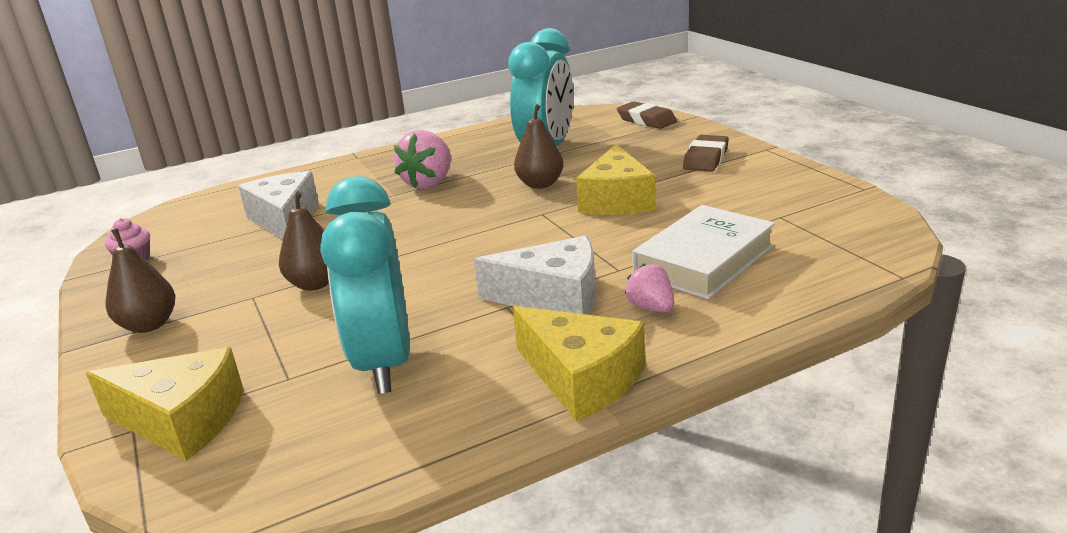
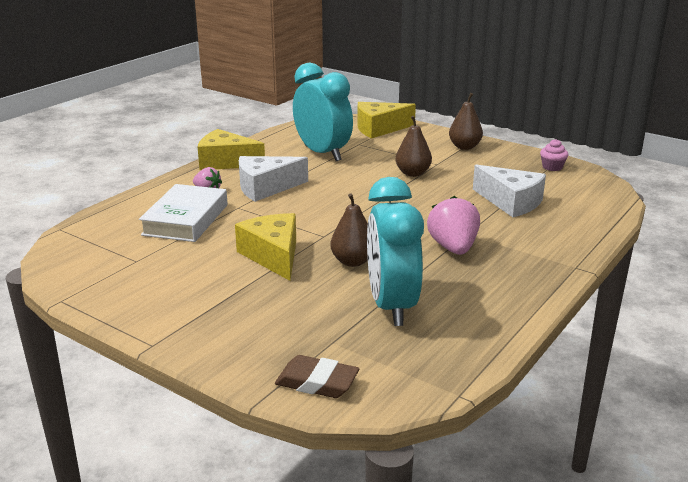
camera: 150 degrees right, 0 degrees up
brown eraser [683,135,729,172] -> none

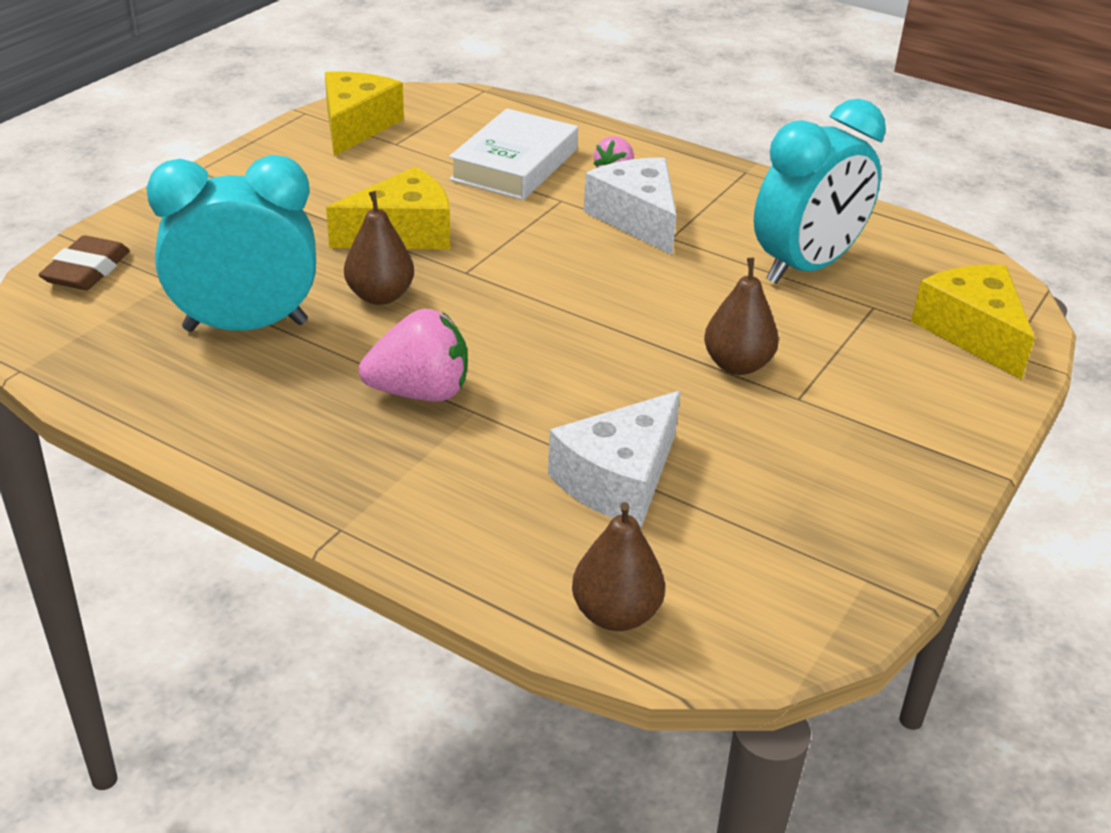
camera: 85 degrees right, 10 degrees up
white book [139,184,228,242] -> white book turned 75 degrees counterclockwise [449,108,578,200]
yellow cheese [198,129,265,170] -> yellow cheese moved to [325,72,404,156]
brown pear [449,93,483,150] -> brown pear moved to [572,502,665,631]
pink cupcake [540,139,568,171] -> none

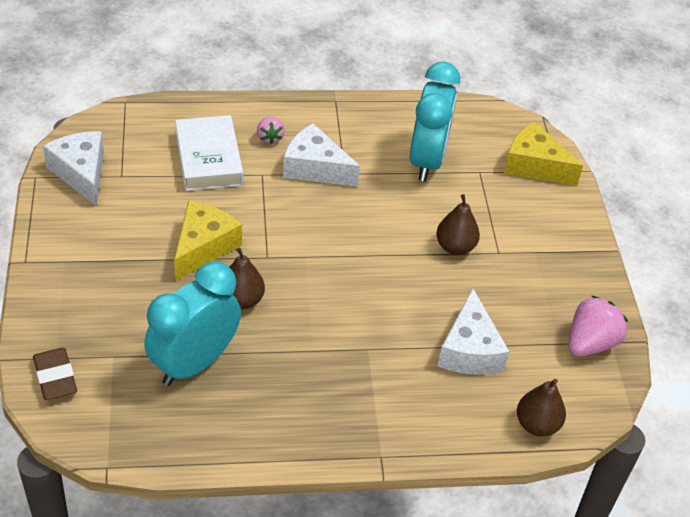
camera: 40 degrees left, 10 degrees up
yellow cheese [325,72,404,156] -> white cheese [43,131,104,206]
pink strawberry [359,309,468,401] -> pink strawberry moved to [568,295,628,357]

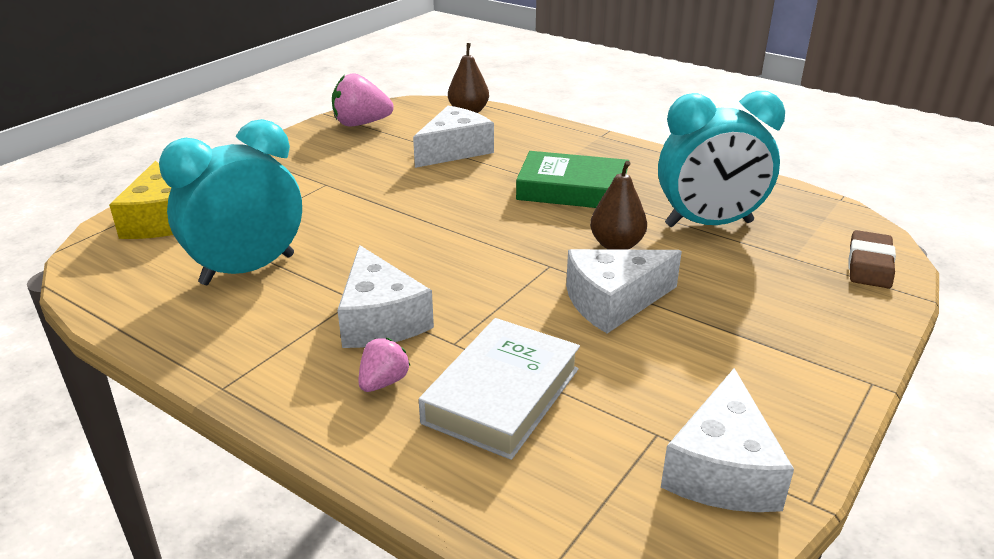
camera: 135 degrees left, 15 degrees down
yellow cheese [174,201,242,281] -> white cheese [566,249,682,334]
brown pear [436,194,480,255] -> none
none -> green book [516,151,629,208]

